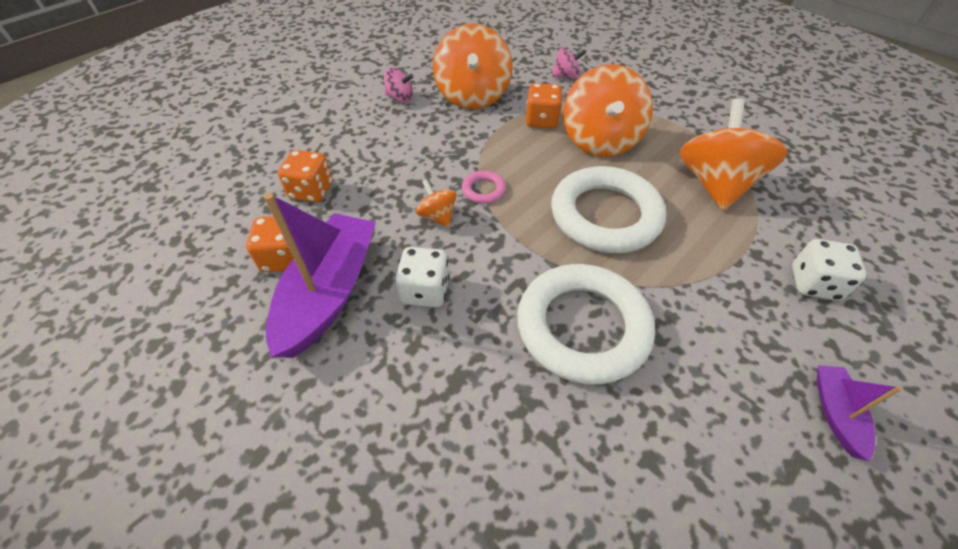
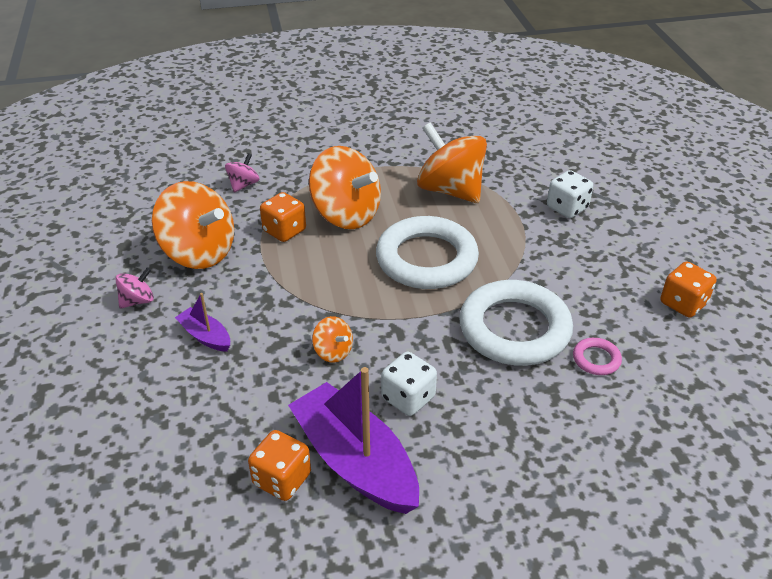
camera: 55 degrees left, 10 degrees down
orange dice [278,150,333,203] -> orange dice moved to [660,261,716,318]
orange spinning top [416,179,457,227] -> orange spinning top turned 135 degrees counterclockwise [312,316,353,363]
pink ring [462,171,506,204] -> pink ring moved to [573,338,622,375]
purple boat [817,365,902,461] -> purple boat moved to [175,293,230,352]

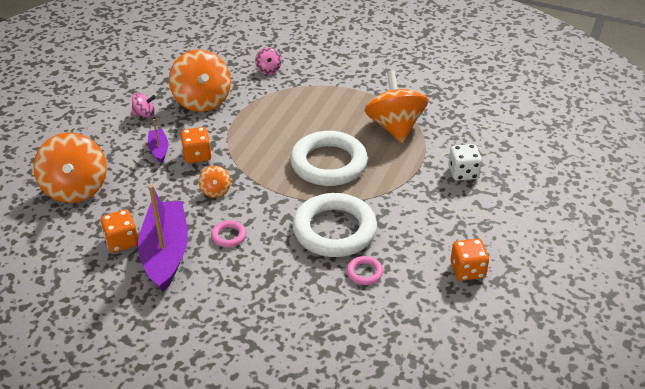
camera: 35 degrees right, 0 degrees up
pink spinning top [225,153,260,192] -> pink spinning top turned 105 degrees clockwise [255,48,282,75]
orange dice [260,192,306,242] -> orange dice moved to [181,127,212,163]
orange spinning top [309,146,381,229] -> orange spinning top moved to [33,132,107,203]
white dice [381,352,437,416] -> pink ring [211,220,246,247]

